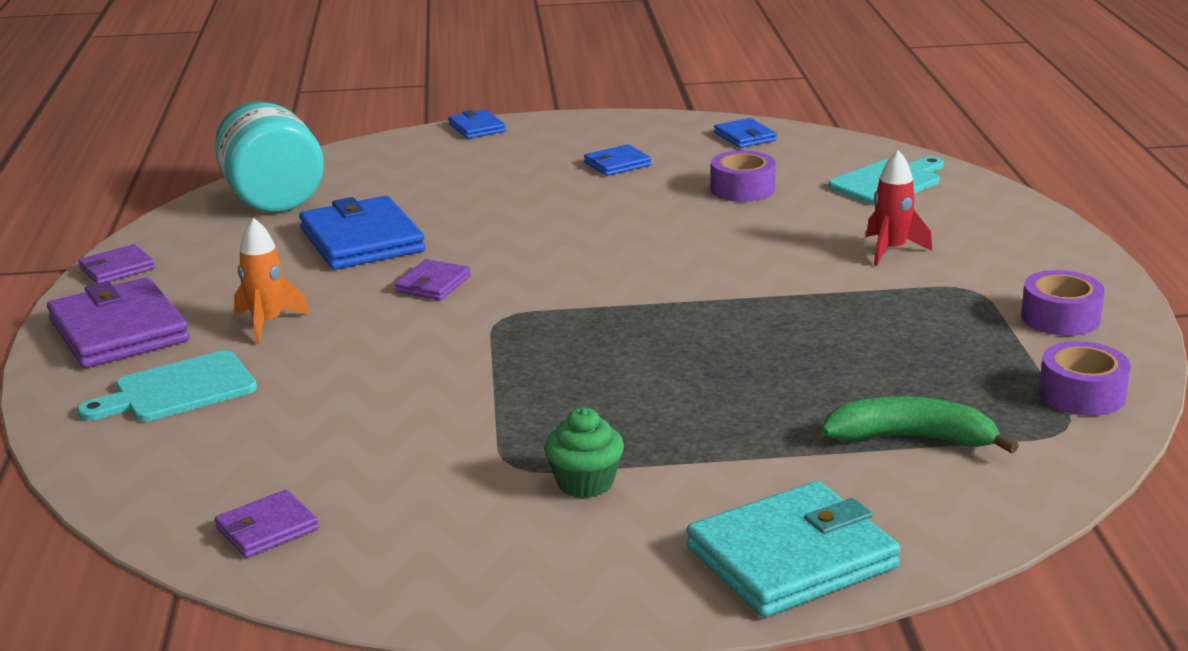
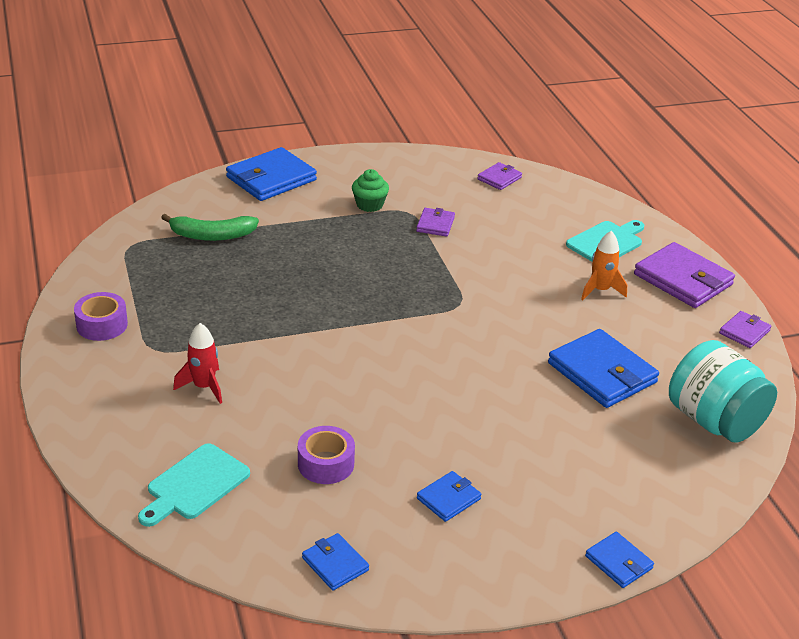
camera: 165 degrees right, 10 degrees up
purple wallet [395,259,471,301] -> purple wallet moved to [416,208,455,237]
turquoise wallet [687,481,901,617] -> blue wallet [226,147,317,201]
purple tape [1039,341,1131,416] -> none

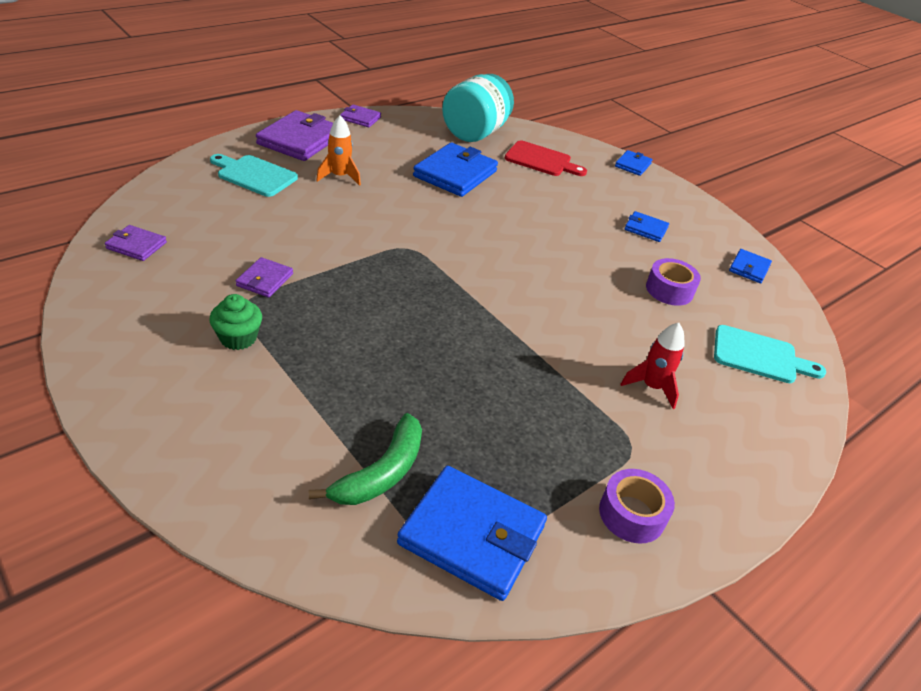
camera: 115 degrees left, 5 degrees up
green banana [161,214,259,241] -> green banana turned 60 degrees clockwise [309,413,422,505]
blue wallet [226,147,317,201] -> blue wallet moved to [397,466,547,601]
purple wallet [416,208,455,237] -> purple wallet turned 60 degrees counterclockwise [236,257,293,298]
none -> red cutting board [505,140,587,176]

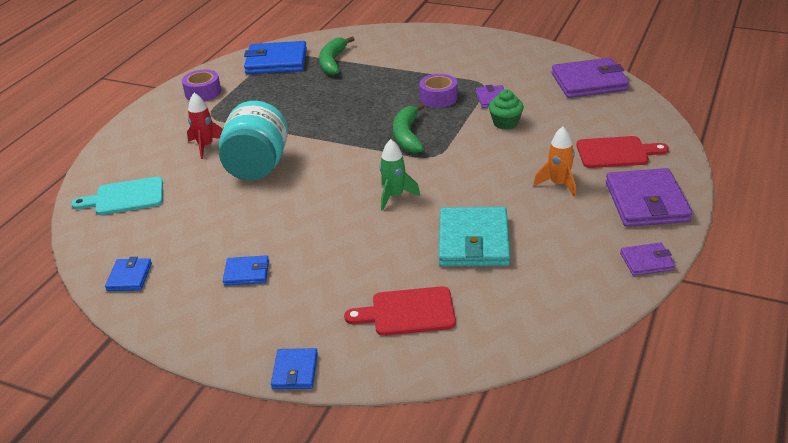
camera: 160 degrees right, 5 degrees down
purple wallet [105,225,167,261] -> purple wallet [552,58,629,98], size x1.94
green cupcake [209,294,262,350] -> green cupcake moved to [489,90,524,130]
turquoise cutting board [210,154,298,197] -> red cutting board [576,136,669,168]
blue wallet [413,143,498,197] -> turquoise wallet [439,207,510,266]
turquoise jar [442,74,514,142] -> turquoise jar moved to [219,101,288,181]
purple tape [646,258,701,306] -> purple tape moved to [419,74,458,108]
none -> green rocket [380,139,420,211]
none -> green banana [393,103,425,153]

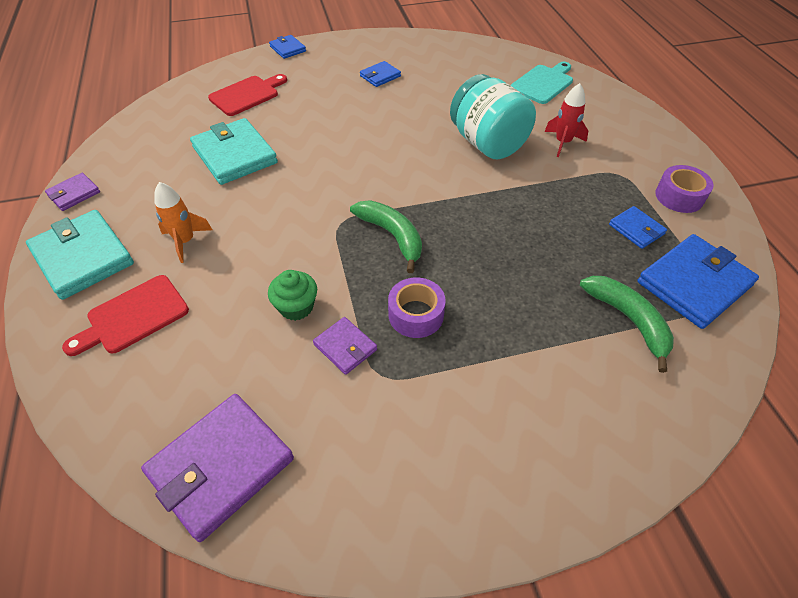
camera: 140 degrees right, 15 degrees up
blue wallet [105,257,152,291] -> blue wallet moved to [609,206,667,249]
green rocket [380,139,420,211] -> none
purple wallet [606,168,692,227] -> turquoise wallet [26,210,134,300]

